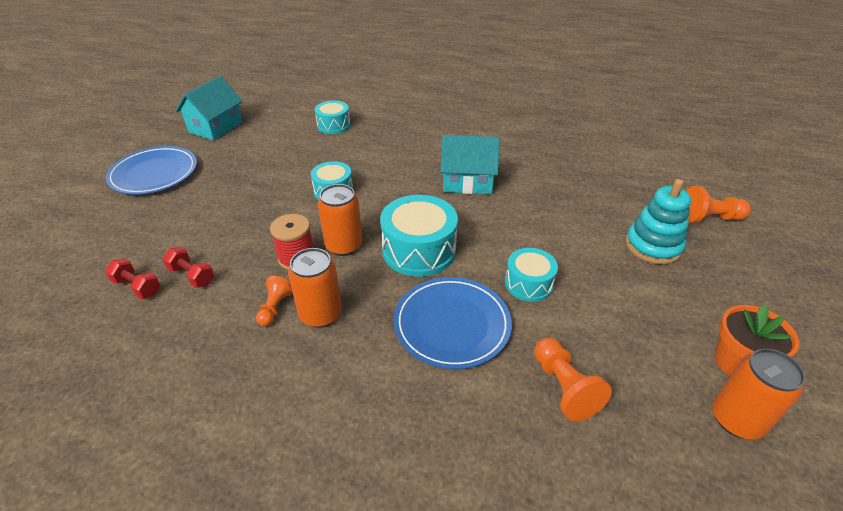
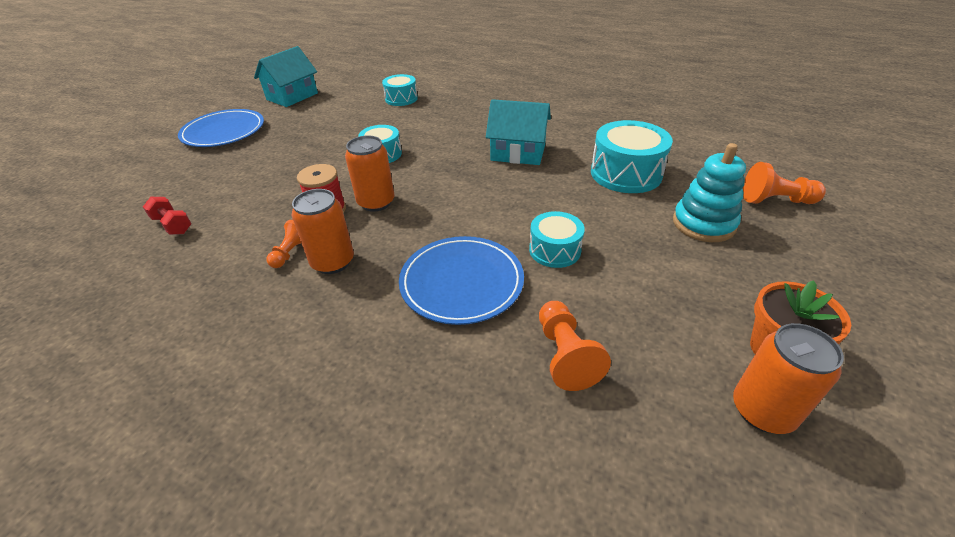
camera: 10 degrees right, 0 degrees up
red dumbbell [162,247,214,288] -> none
turquoise drum [380,195,458,277] -> turquoise drum moved to [591,120,673,193]

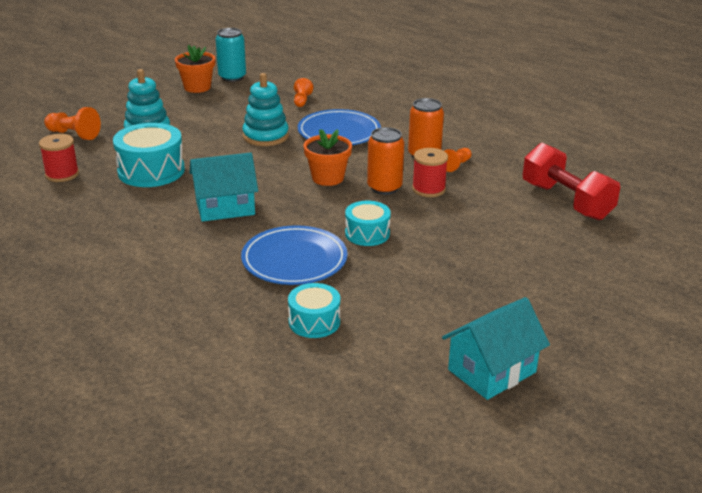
camera: 165 degrees left, 10 degrees down
red dumbbell [143,197,192,235] -> red dumbbell [523,143,620,220], size x2.09
blue plate [178,109,264,147] -> blue plate moved to [241,225,347,285]
turquoise house [486,99,551,165] -> turquoise house turned 45 degrees counterclockwise [190,153,258,222]
turquoise drum [529,211,585,268] -> turquoise stacking toy [242,73,289,146]
orange pawn [539,301,611,391] -> orange pawn [294,78,313,107], size x0.66
orange can [733,323,844,434] -> turquoise can [216,28,246,82]
none -> red spool [39,134,79,182]
none -> orange flower pot [304,129,352,186]

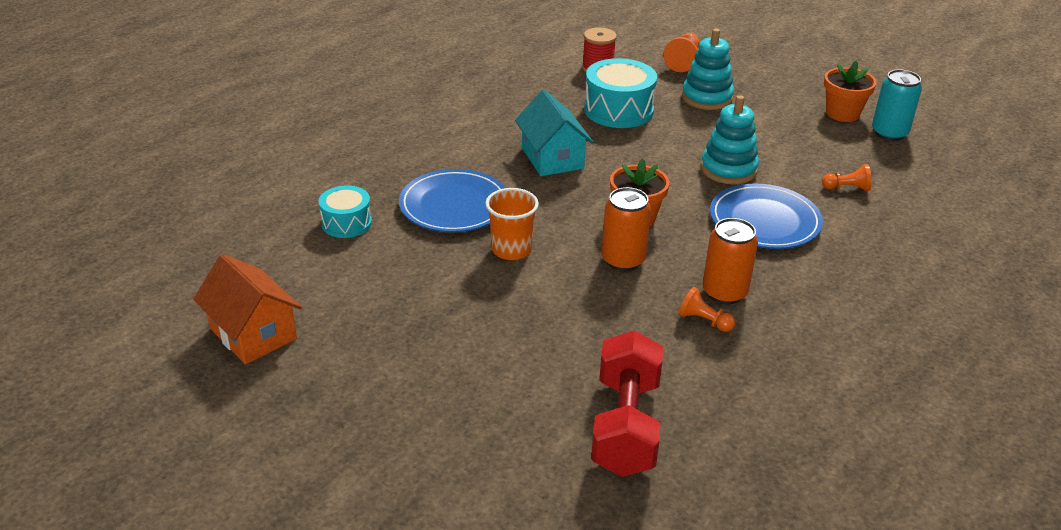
camera: 85 degrees right, 5 degrees up
turquoise drum [345,201,391,246] -> orange cup [485,188,539,260]
red spool [412,148,448,197] -> none
turquoise house [442,297,550,400] -> orange house [193,254,302,364]
red dumbbell [523,143,620,220] -> red dumbbell turned 45 degrees counterclockwise [591,330,663,477]

